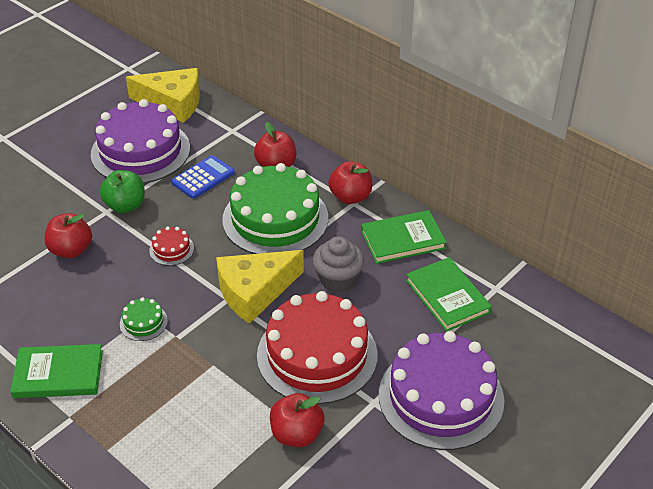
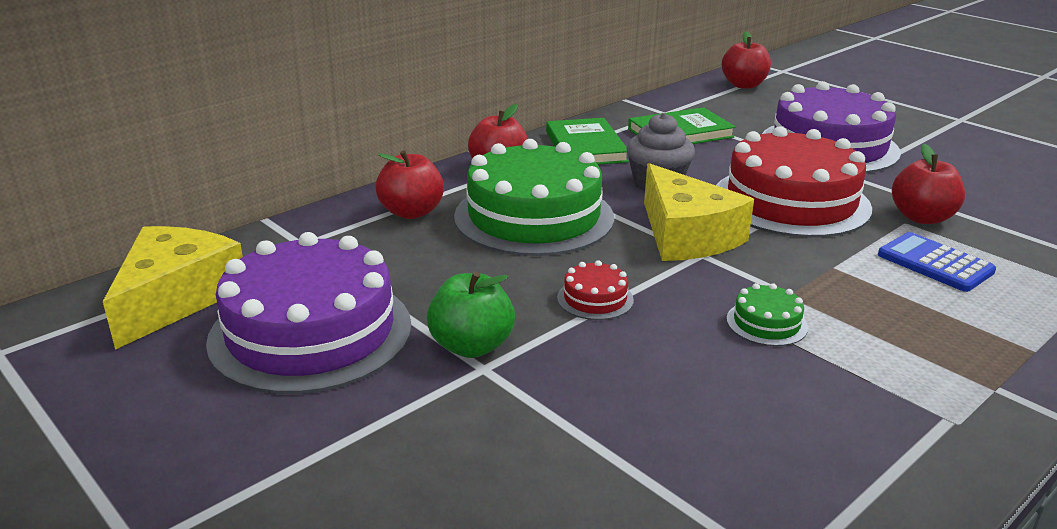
camera: 85 degrees left, 15 degrees down
green book [10,344,103,398] -> none
red apple [44,213,92,258] -> red apple moved to [722,31,771,89]
blue calculator [171,155,234,199] -> blue calculator moved to [878,232,996,292]

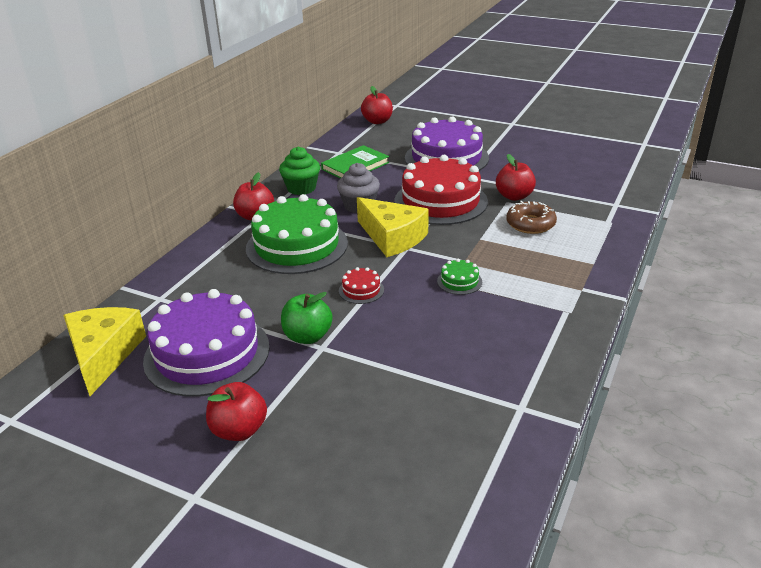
camera: 20 degrees left, 5 degrees up
red apple [375,150,444,219] -> red apple moved to [206,382,267,441]
green book [546,118,629,165] -> green cupcake [279,147,320,195]
blue calculator [878,232,996,292] -> brown donut [506,201,557,234]

